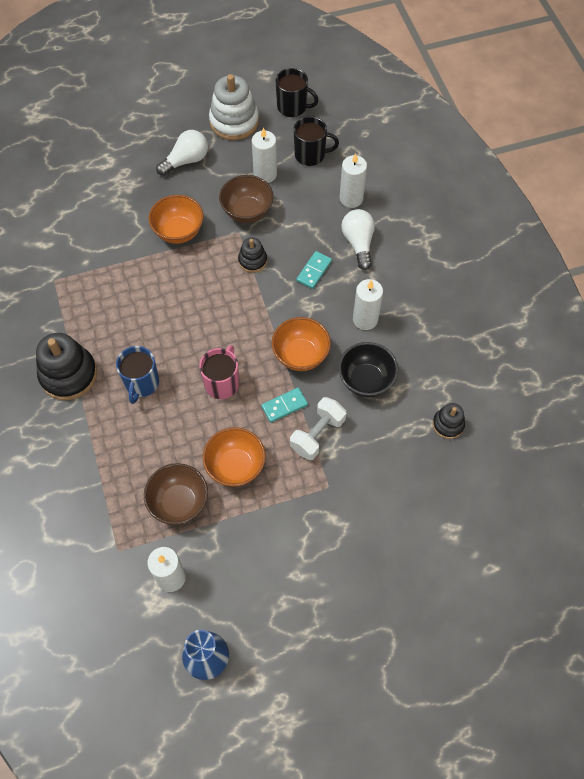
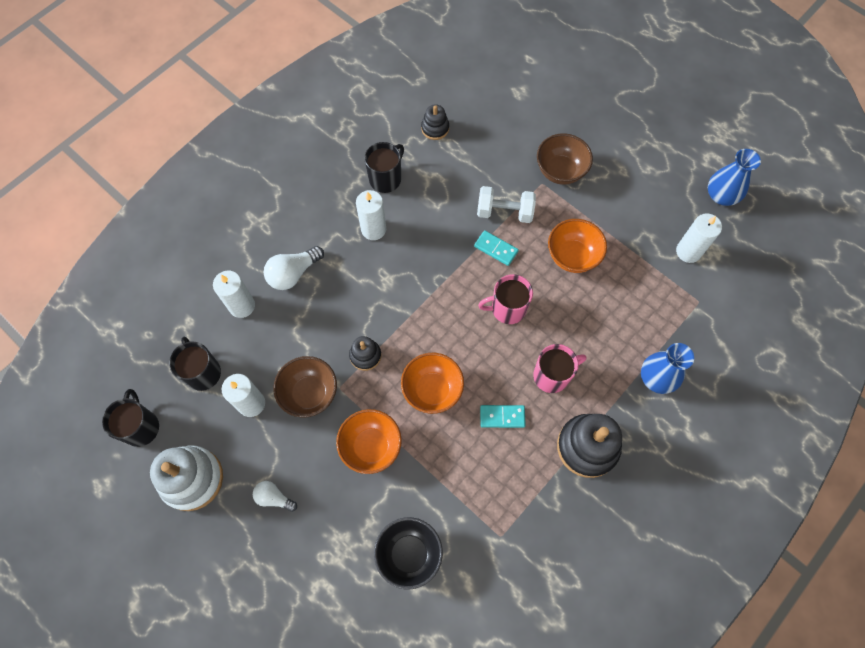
camera: 120 degrees left, 5 degrees up
blue mug [116,346,159,404] -> pink mug [533,344,587,393]
brown bowl [144,463,208,525] -> brown bowl moved to [537,133,593,185]
white light bulb [156,130,208,176] -> white light bulb [253,481,297,512], size x0.63
orange bowl [272,317,331,371] -> orange bowl moved to [401,353,464,414]
turquoise domino [296,251,332,289] -> turquoise domino moved to [480,405,526,428]
black bowl [338,342,398,397] -> black bowl moved to [374,517,443,589]
none -> black mug [365,142,404,193]
none -> blue vase [641,343,694,394]

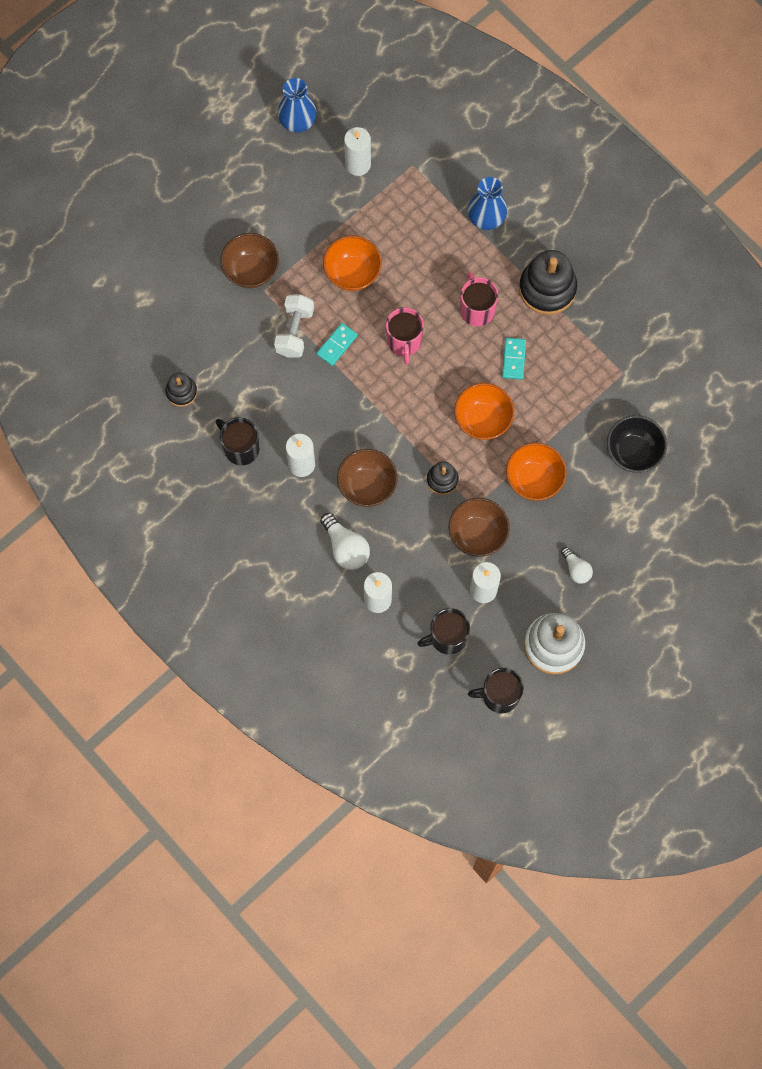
camera: 85 degrees left, 5 degrees up
white light bulb [253,481,297,512] -> white light bulb turned 60 degrees counterclockwise [561,547,593,584]
none -> brown bowl [337,449,398,507]

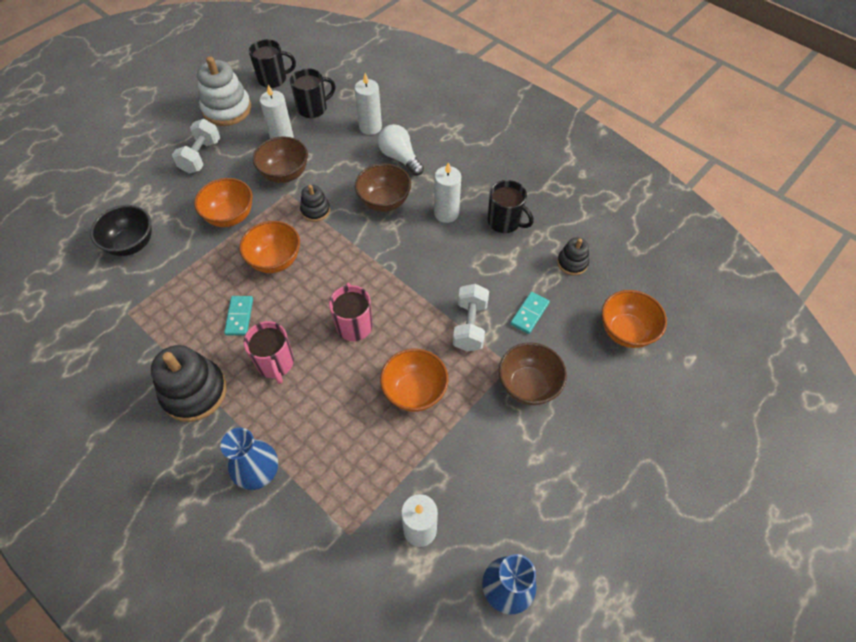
camera: 175 degrees right, 15 degrees down
turquoise domino [316,323,358,366] -> turquoise domino moved to [510,292,550,334]
white light bulb [561,547,593,584] -> white dumbbell [172,119,220,173]
none -> orange bowl [602,290,667,348]

